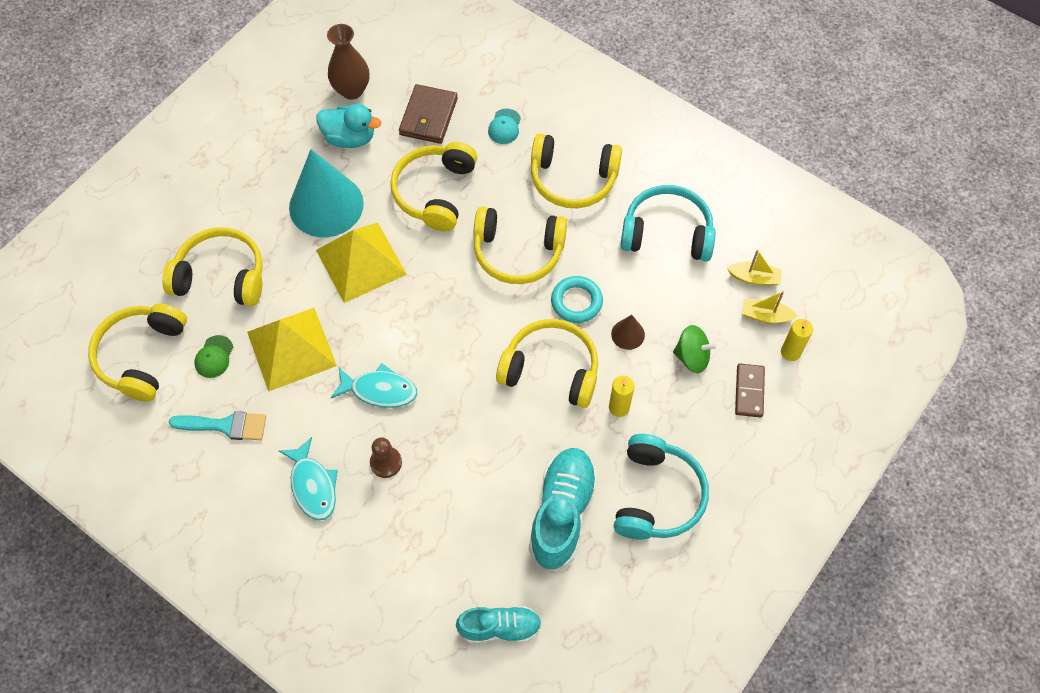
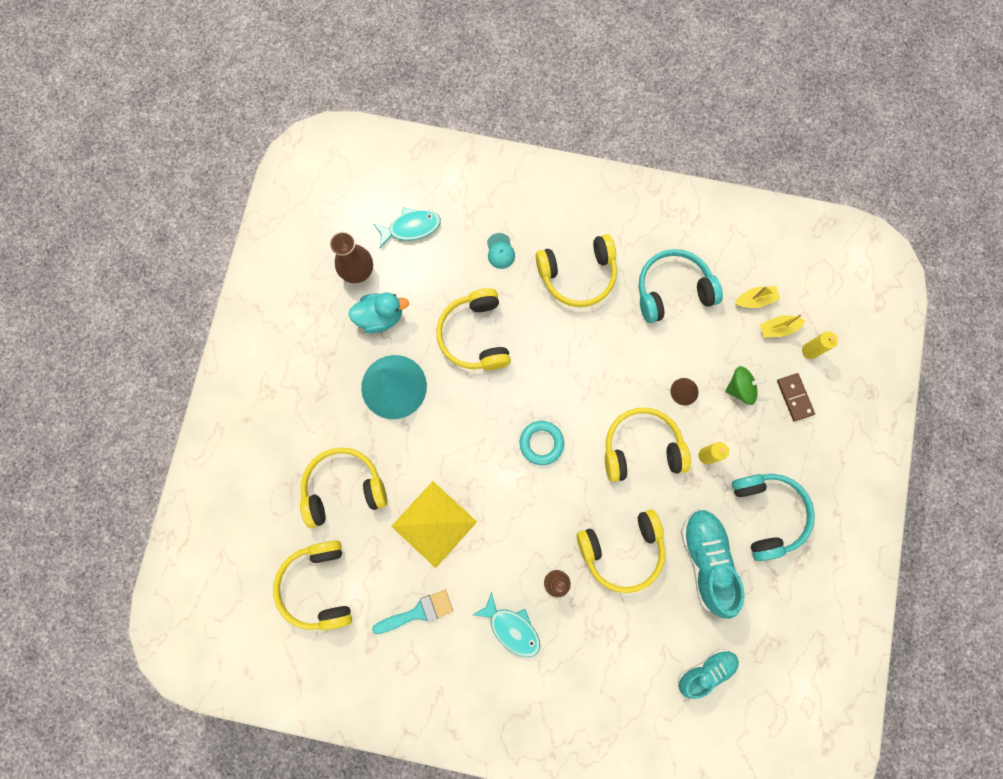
camera: 25 degrees left, 15 degrees up
green cap [194,335,233,378] -> none
yellow pyramid [316,223,407,303] -> none
turquoise fish [331,364,417,408] -> turquoise fish moved to [374,207,441,248]
brown wallet [399,84,458,144] -> none
yellow headphones [473,207,567,284] -> yellow headphones moved to [577,510,665,593]
turquoise ring [551,276,603,323] -> turquoise ring moved to [520,421,564,465]

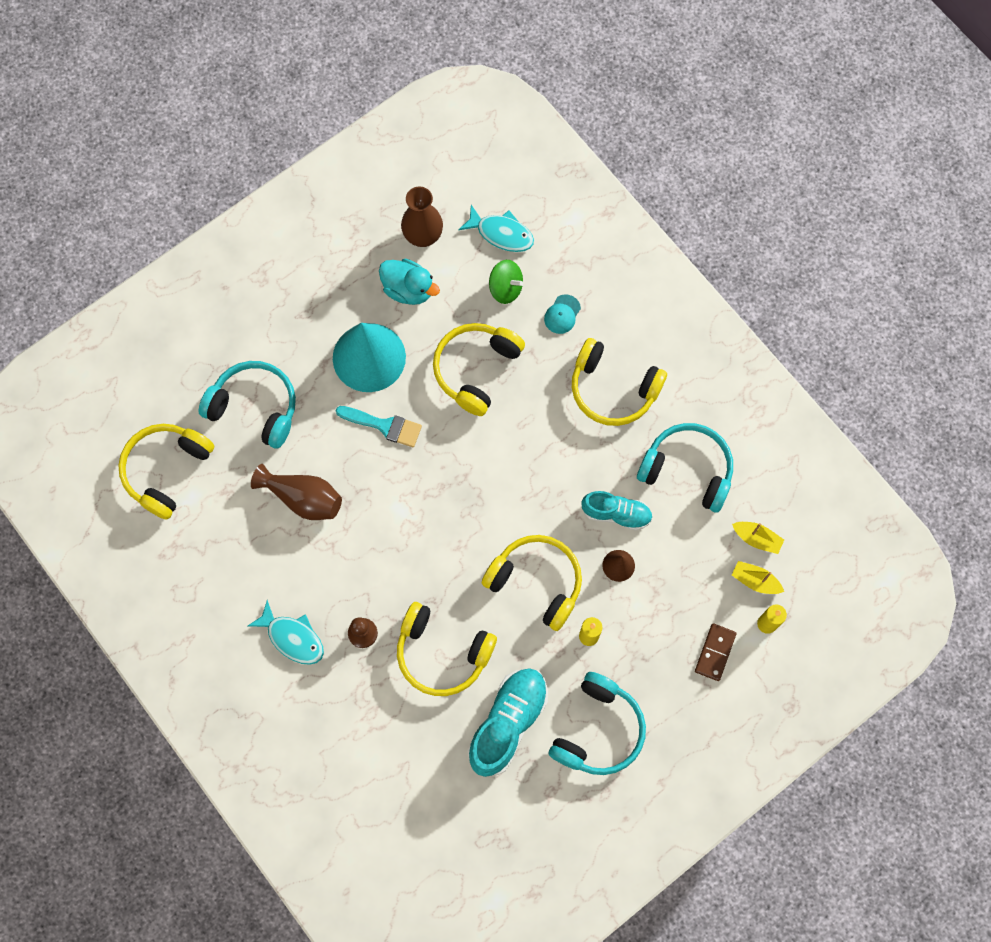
camera: 40 degrees right, 5 degrees down
yellow headphones [300,447,387,528] -> turquoise headphones [199,361,296,449]
turquoise brush [372,590,453,634] -> turquoise brush moved to [336,406,422,447]
yellow pyramid [391,481,477,568] -> brown vase [251,464,342,520]
turquoise fish [473,592,540,657] -> turquoise fish turned 45 degrees counterclockwise [248,600,324,665]
turquoise ring [520,421,564,465] -> none
turquoise shoe [678,649,739,699] -> turquoise shoe moved to [581,491,653,531]
green spinning top [725,366,766,405] -> green spinning top moved to [489,260,523,304]

